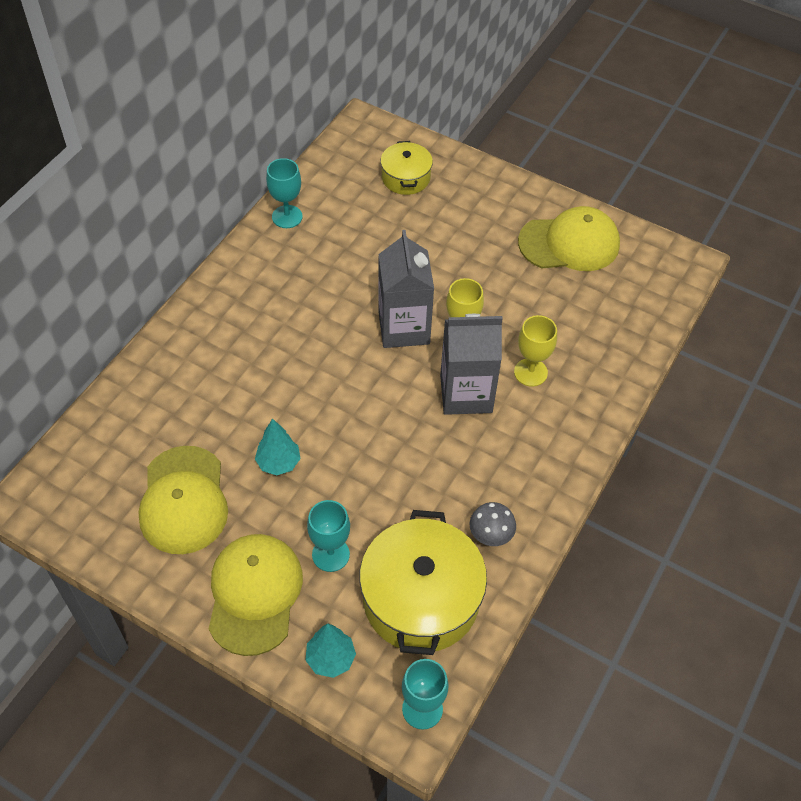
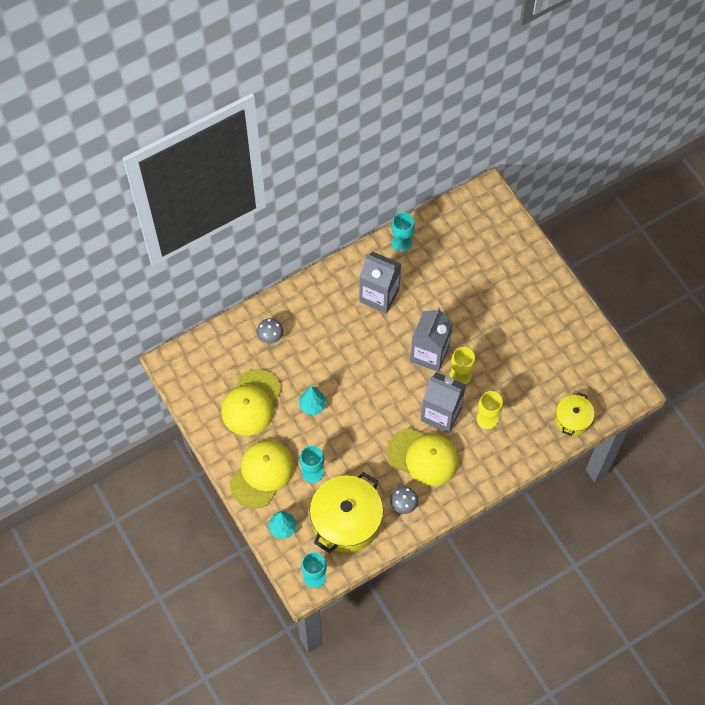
camera: 30 degrees right, 10 degrees up
yellow pot [381,141,433,195] -> yellow pot moved to [555,392,595,436]
yellow cap [518,206,620,271] -> yellow cap moved to [387,428,459,486]
none -> grey mushroom [257,318,283,344]
none -> grey carton [359,252,401,314]

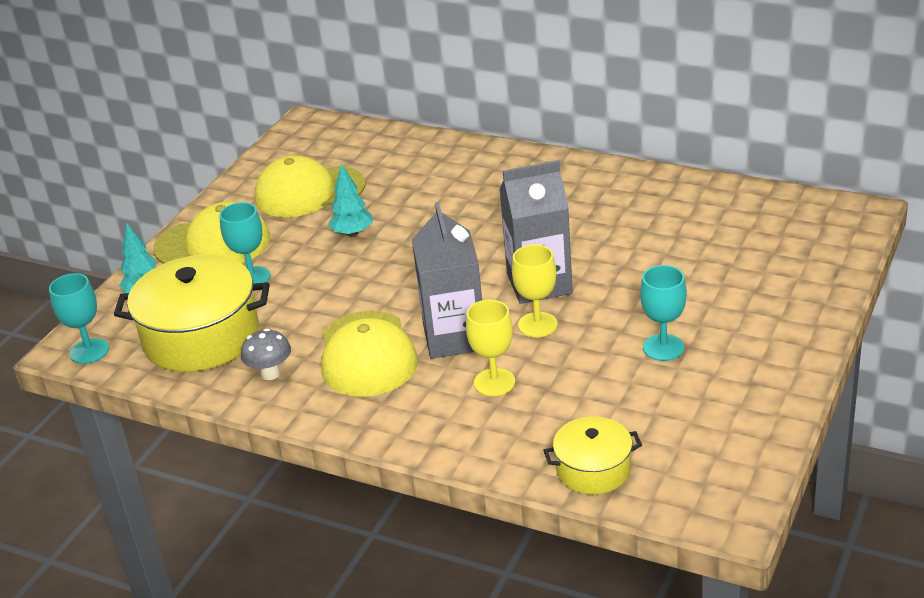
camera: 60 degrees right, 30 degrees down
grey mushroom [257,318,283,344] -> none
grey carton [359,252,401,314] -> none
turquoise goblet [391,212,415,252] -> turquoise goblet moved to [640,265,687,361]

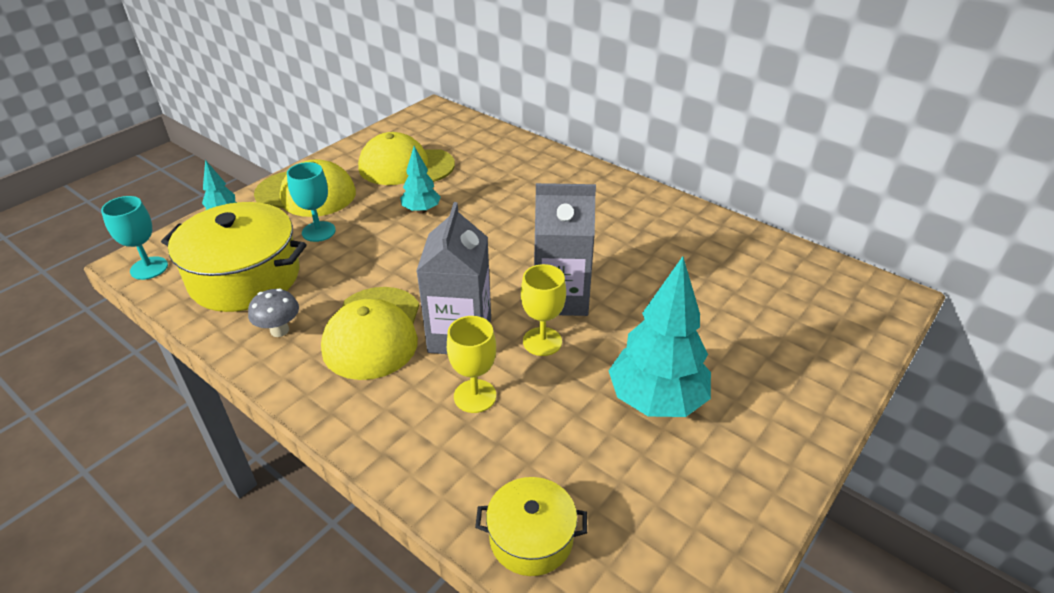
camera: 10 degrees right, 5 degrees up
turquoise goblet [640,265,687,361] -> turquoise tree [608,256,711,417]

